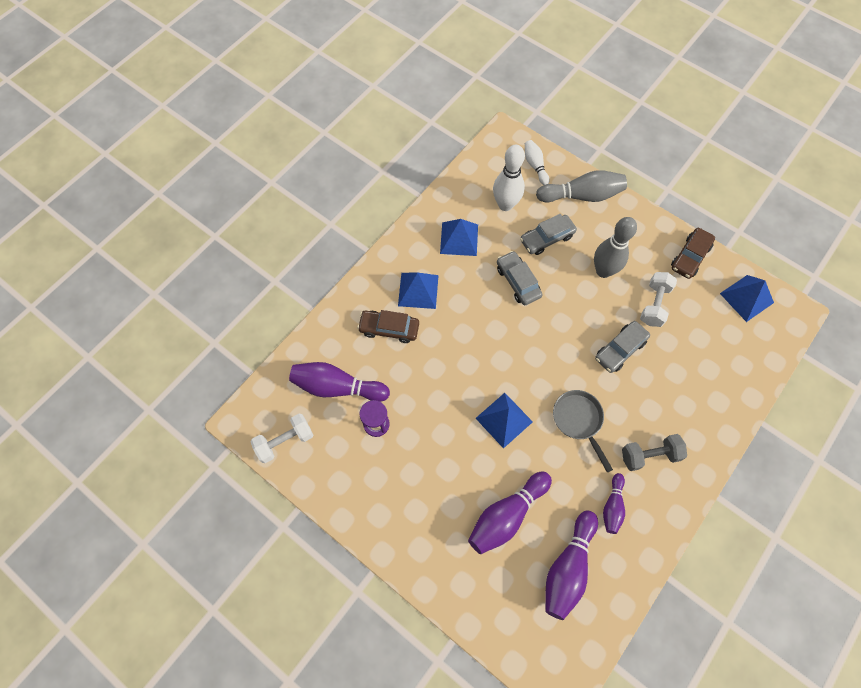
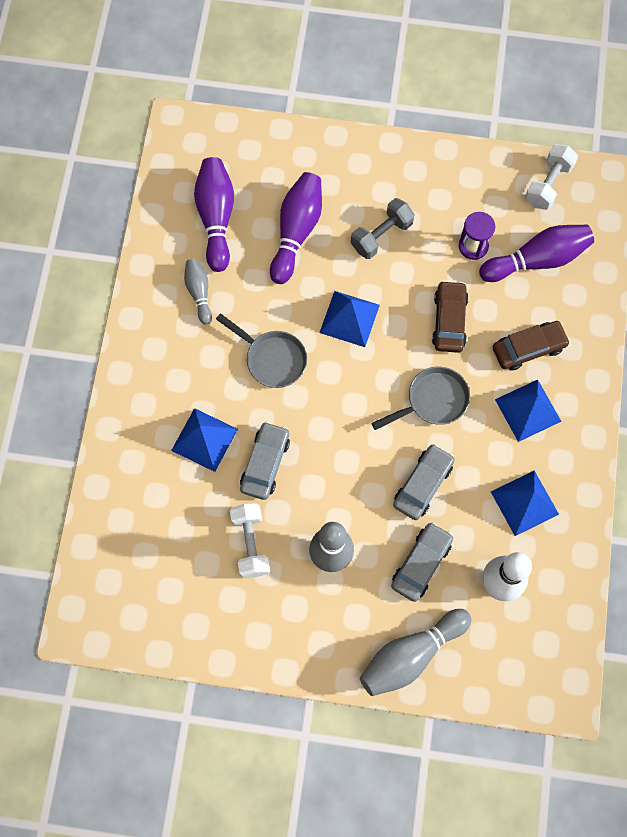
camera: 150 degrees right, 5 degrees up
grey car [497,251,542,305] -> grey car turned 90 degrees counterclockwise [393,444,455,520]
white bowling pin [525,140,550,185] -> none
purple bowling pin [603,473,625,534] -> grey bowling pin [184,259,212,325]
grey dumbbell [622,434,687,471] -> grey dumbbell moved to [351,198,415,259]
brown car [671,228,715,279] -> brown car moved to [432,280,469,353]
blue pyramid [720,275,774,322] -> blue pyramid moved to [171,408,238,472]
none -> grey pan [371,366,470,430]

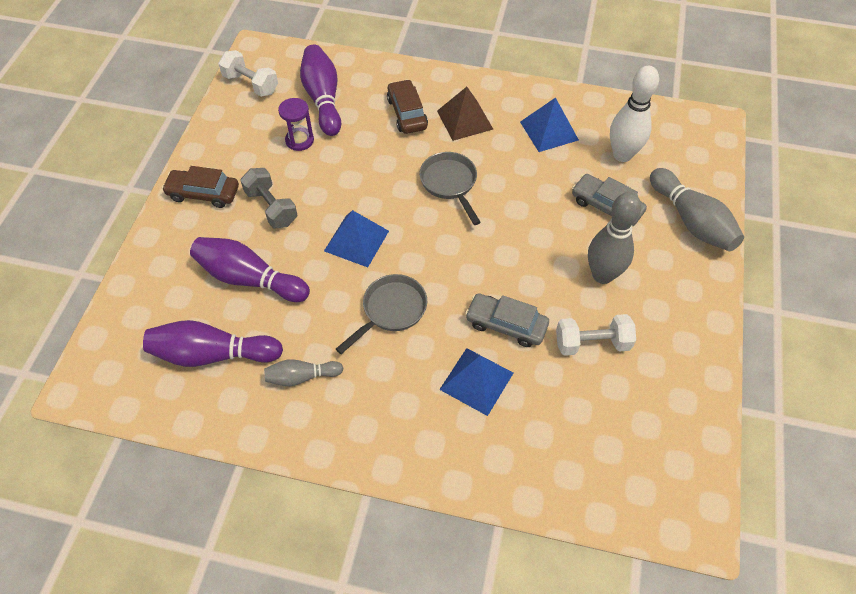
camera: 85 degrees left, 15 degrees down
grey car [393,444,455,520] -> none
brown car [432,280,469,353] -> brown car moved to [162,166,239,208]
blue pyramid [495,380,562,442] -> brown pyramid [437,87,493,141]

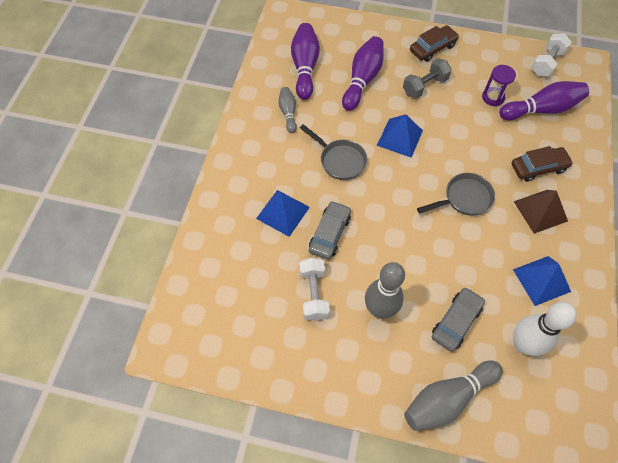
camera: 90 degrees right, 5 degrees up
brown car [162,166,239,208] -> brown car turned 45 degrees clockwise [410,25,459,62]

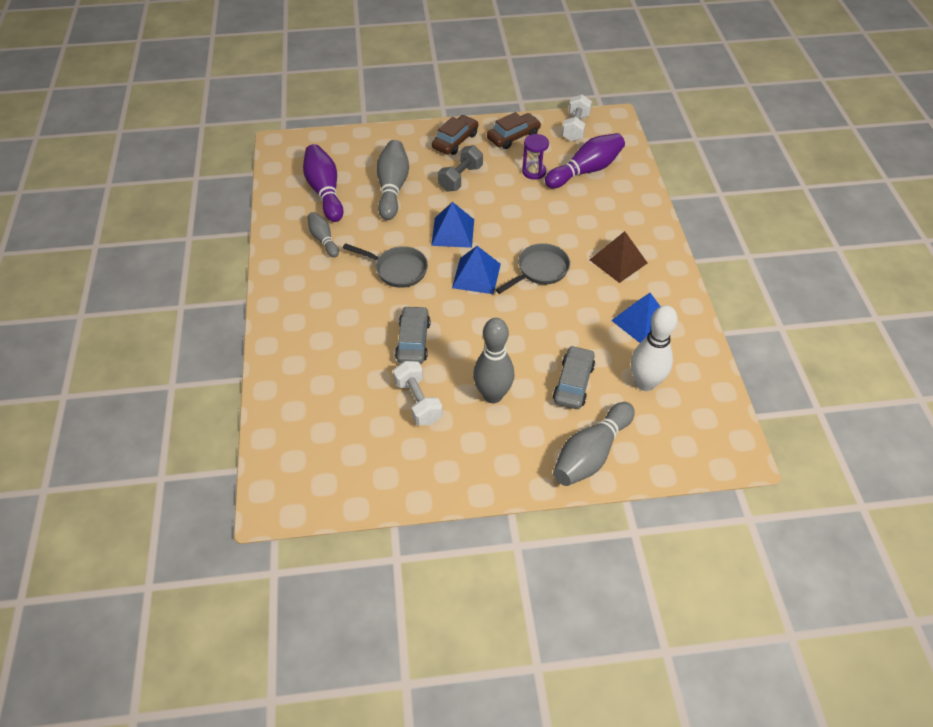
camera: 20 degrees left, 10 degrees down
blue pyramid [256,190,310,237] -> blue pyramid moved to [452,246,501,294]
purple bowling pin [342,36,384,111] -> grey bowling pin [376,140,409,220]
brown car [511,146,573,182] -> brown car moved to [487,112,541,149]

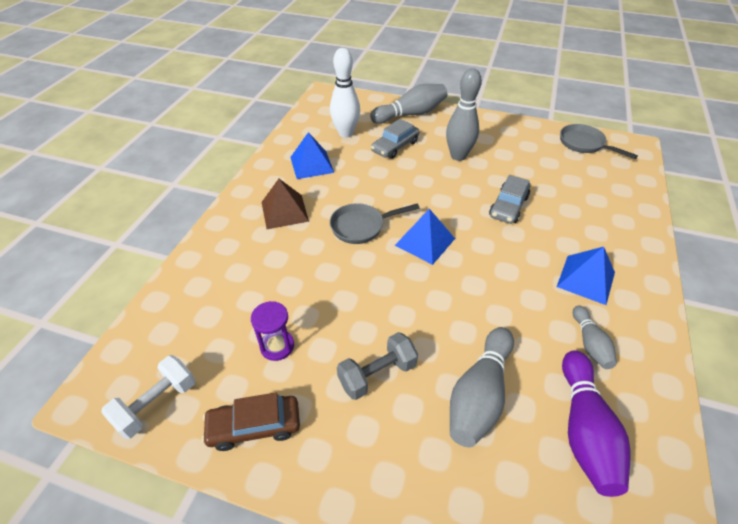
camera: 155 degrees left, 5 degrees down
grey pan [343,243,428,288] -> grey pan moved to [560,124,638,159]
white dumbbell [393,361,443,425] -> none
blue pyramid [431,202,474,248] -> blue pyramid moved to [557,247,615,305]
brown car [432,115,478,155] -> none
purple bowling pin [545,133,625,188] -> none

